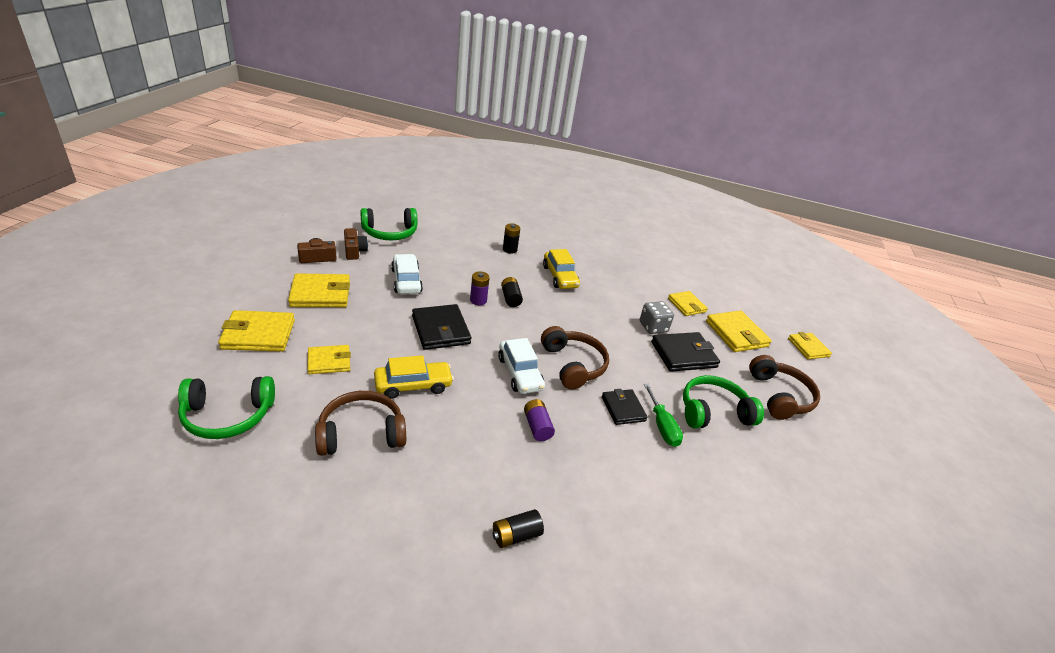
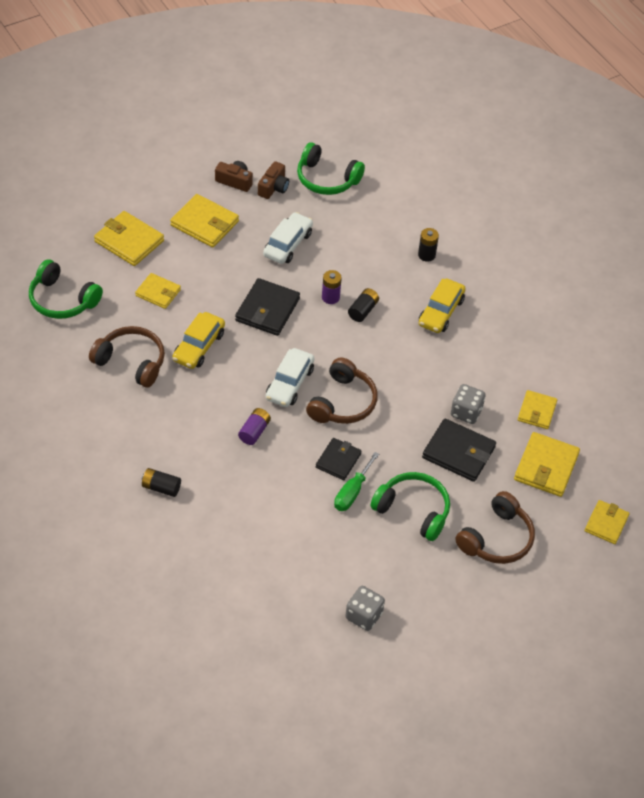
camera: 45 degrees right, 15 degrees up
yellow car [374,355,454,399] -> yellow car turned 90 degrees clockwise [172,312,225,369]
none -> grey dice [345,586,385,631]

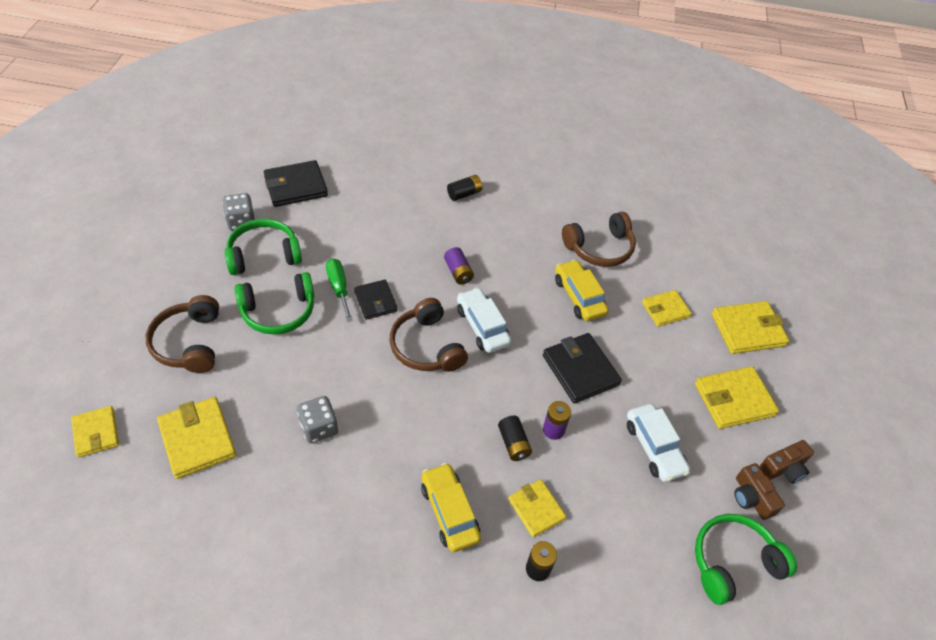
camera: 130 degrees right, 0 degrees up
green headphones [29,259,103,319] -> green headphones moved to [225,219,302,275]
black wallet [422,419,496,482] -> black wallet moved to [264,160,328,207]
yellow wallet [518,390,557,429] -> yellow wallet moved to [508,479,566,537]

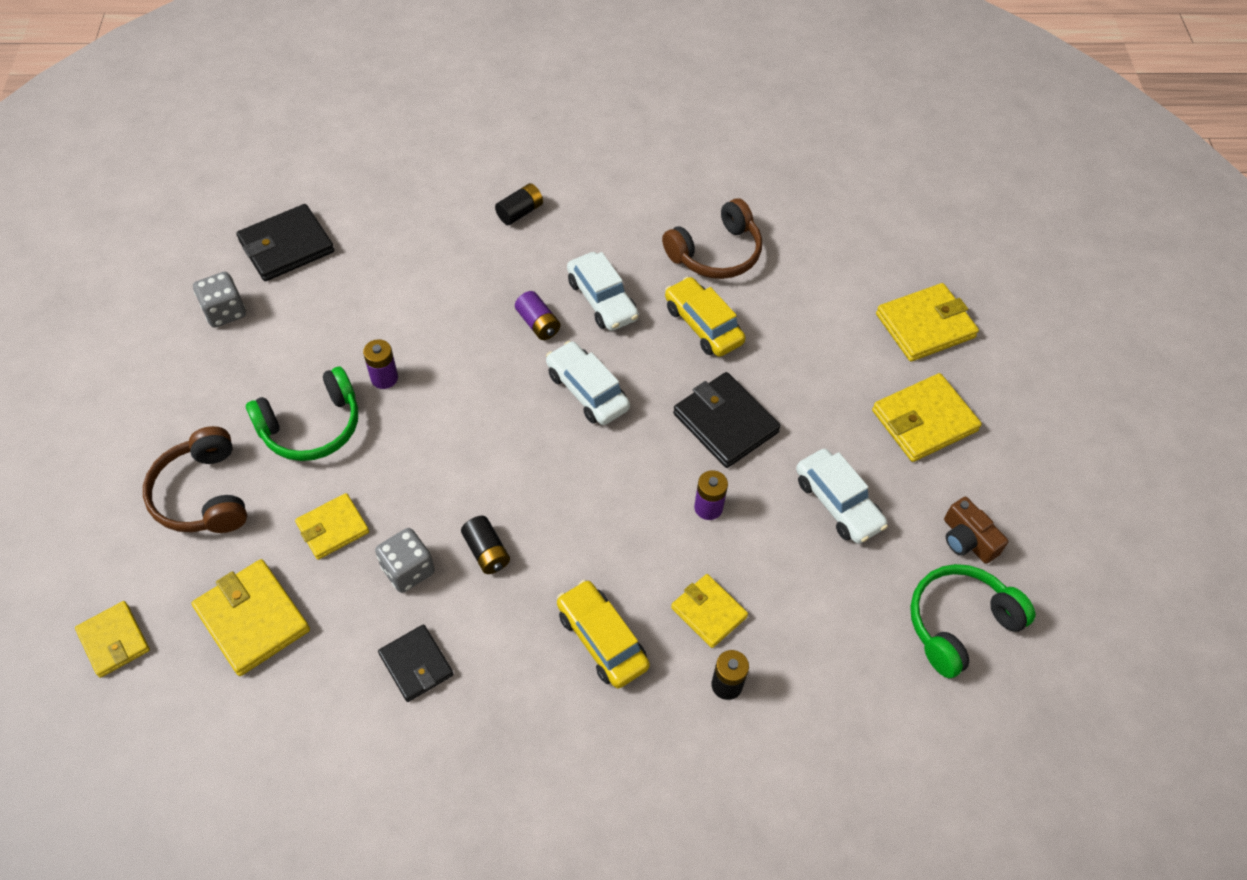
camera: 10 degrees left, 5 degrees up
green headphones [225,219,302,275] -> none
green screwdriver [326,258,353,322] -> purple battery [363,339,398,389]
black wallet [354,280,398,320] -> black wallet moved to [378,624,453,702]
brown headphones [390,298,468,372] -> none
black battery [498,415,532,461] -> black battery moved to [461,516,510,574]
yellow wallet [642,290,692,327] -> yellow wallet moved to [295,493,369,560]
brown camera [760,440,814,484] -> none
none -> white car [567,252,639,331]

